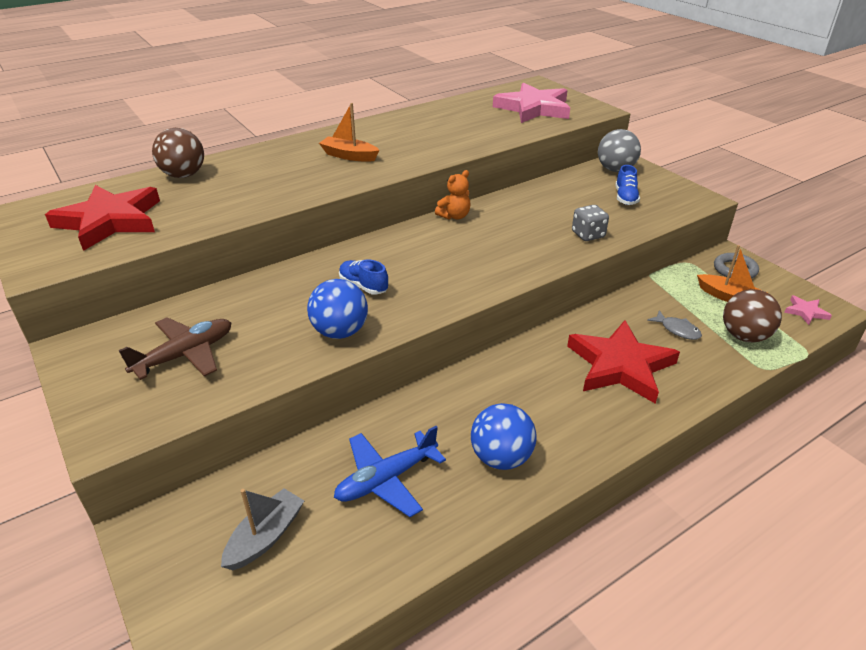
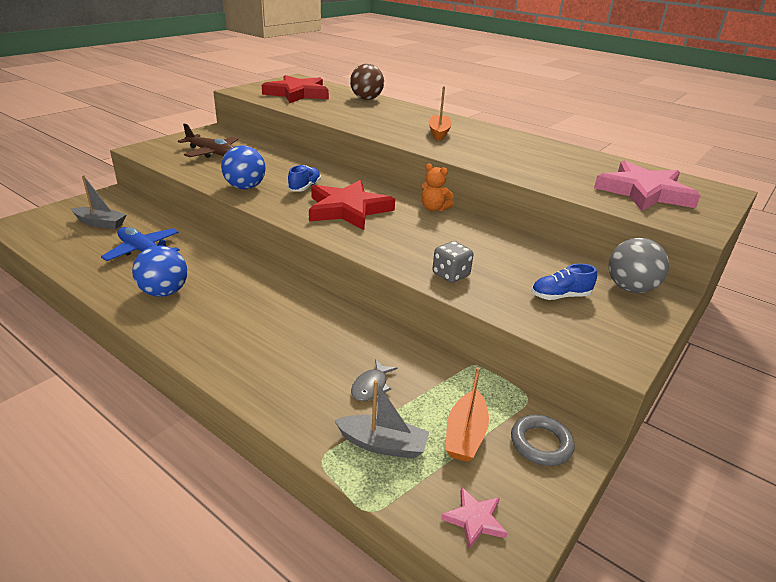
camera: 70 degrees right, 5 degrees down
red star [567,320,680,404] -> red star moved to [309,180,395,230]
brown ball [723,289,782,342] -> grey boat [334,380,429,459]

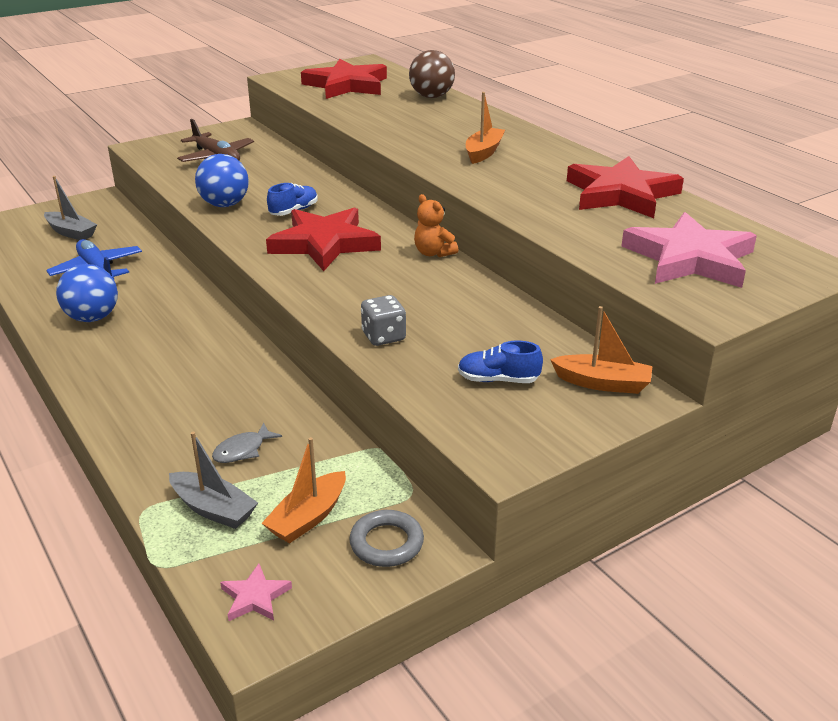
camera: 20 degrees right, 0 degrees up
grey ball [608,238,669,293] -> orange boat [550,306,653,394]
none -> red star [567,156,684,218]

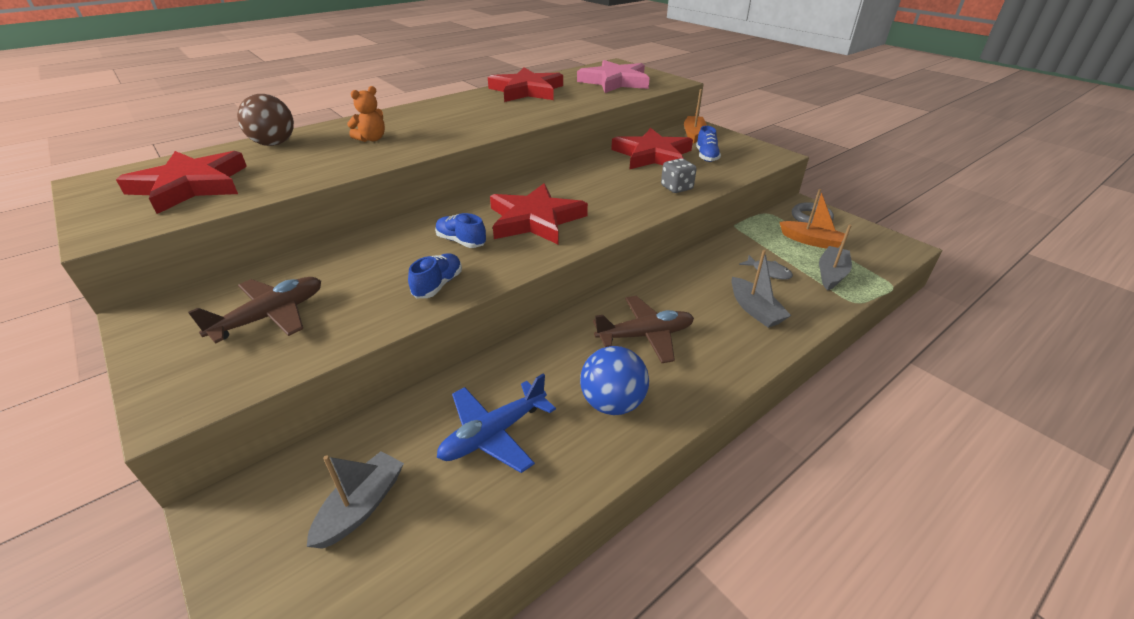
camera: 95 degrees left, 5 degrees up
blue ball [195,154,249,207] -> blue shoe [408,253,462,298]
pink star [220,564,292,621] -> none
orange teddy bear [414,194,458,257] -> orange teddy bear moved to [347,86,385,142]
orange boat [466,92,505,164] -> none
none -> brown plane [593,296,694,363]
none -> red star [611,128,693,169]
none -> grey boat [731,250,791,328]

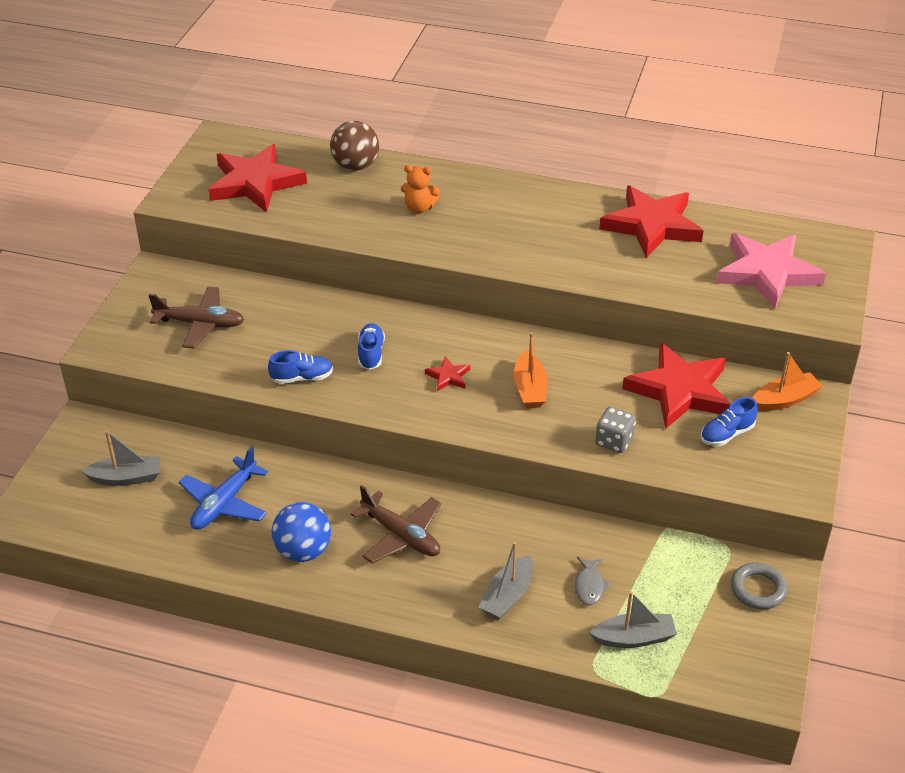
camera: 55 degrees right, 5 degrees up
blue plane [437,373,556,473] -> blue plane turned 75 degrees counterclockwise [179,446,268,530]
red star [490,183,588,245] -> red star [425,356,470,391], size x0.42
orange boat [780,189,845,249] -> orange boat moved to [514,332,547,408]

